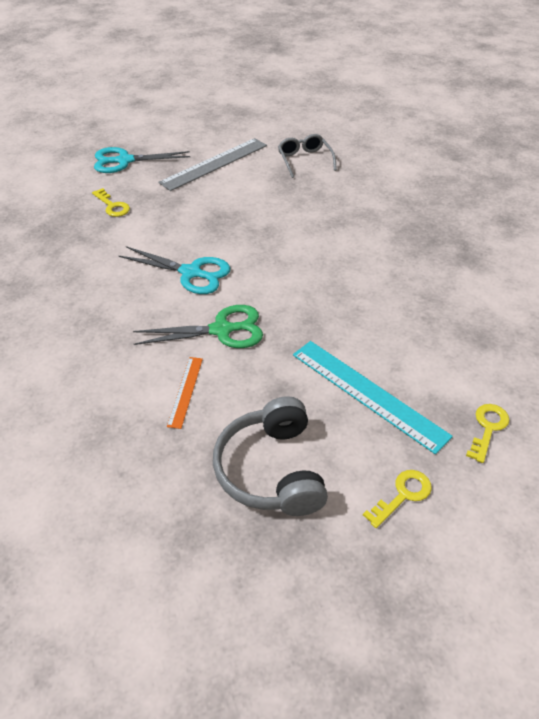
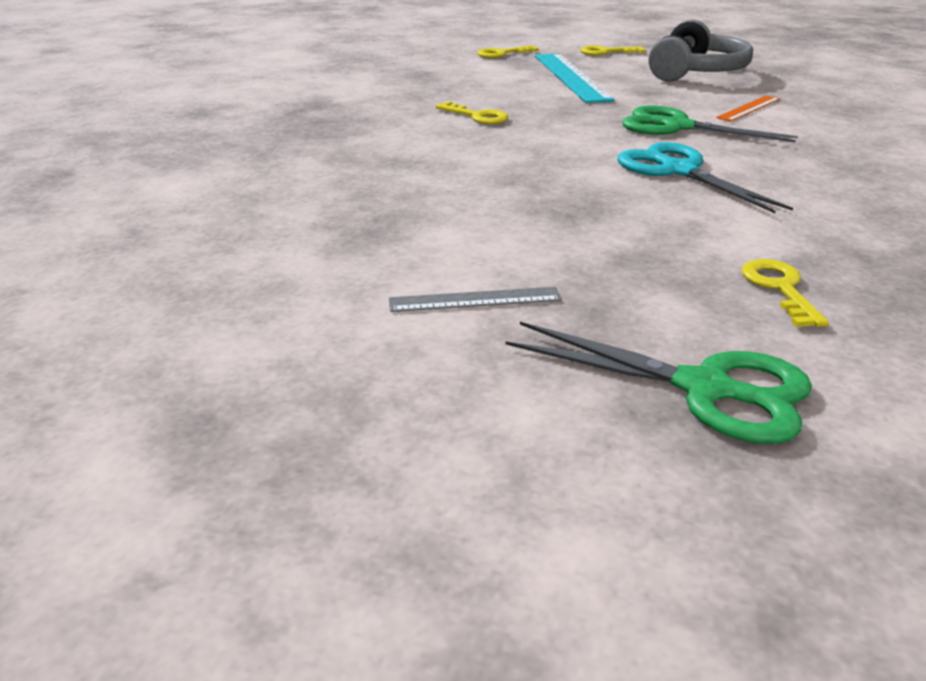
camera: 145 degrees left, 15 degrees down
turquoise scissors [94,147,190,173] -> green scissors [506,322,812,444]
grey ruler [158,138,267,191] -> grey ruler [389,287,562,312], size x0.51
grey glasses [278,134,337,178] -> none
none -> yellow key [436,101,508,124]

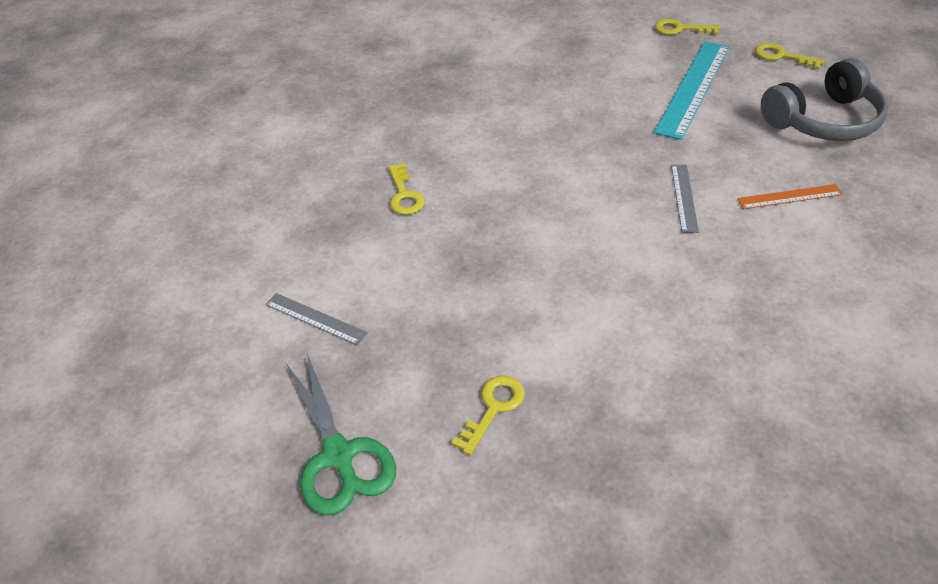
camera: 40 degrees right, 15 degrees up
yellow key [436,101,508,124] -> yellow key moved to [389,163,425,215]
turquoise scissors [617,142,793,213] -> none
green scissors [622,105,798,142] -> grey ruler [671,165,699,233]

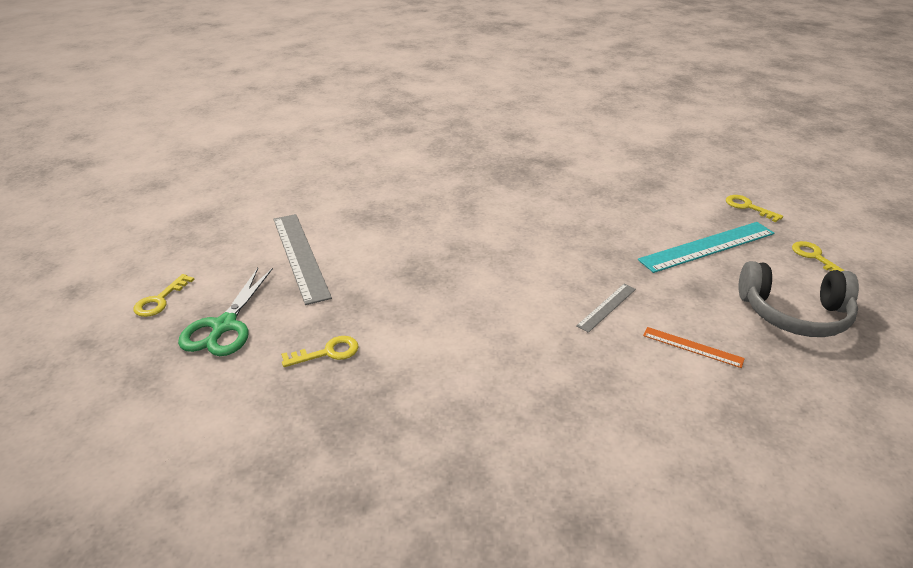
camera: 35 degrees right, 10 degrees down
grey ruler [265,293,368,345] -> grey ruler [274,214,332,305], size x1.95
yellow key [389,163,425,215] -> yellow key moved to [134,274,195,317]

